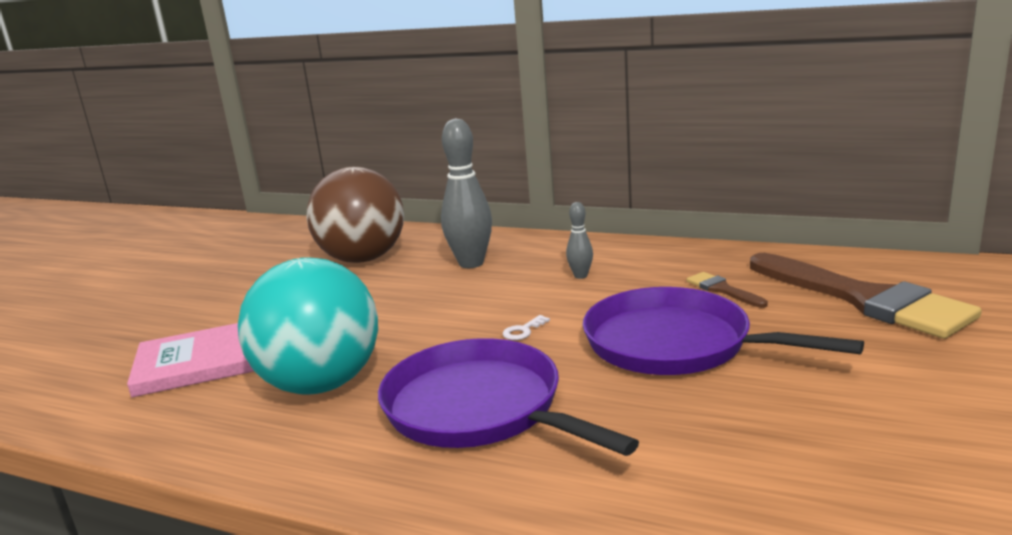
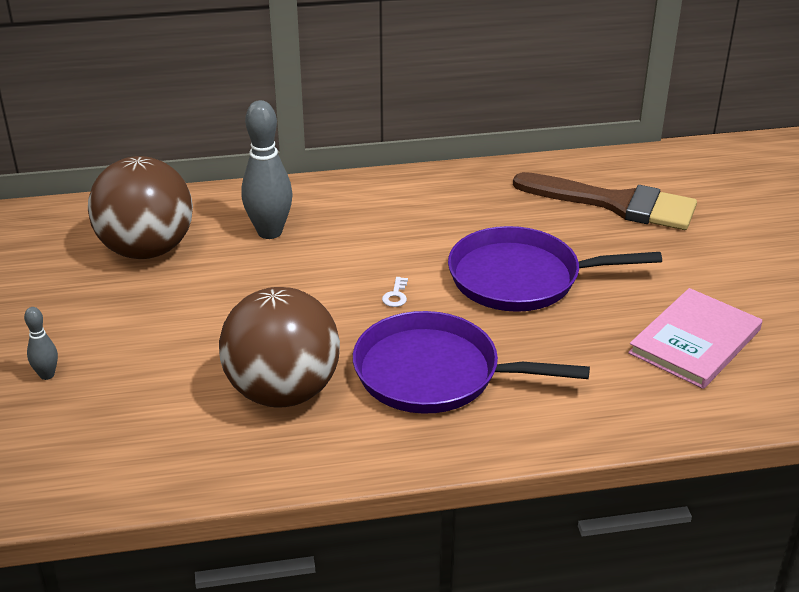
camera: 35 degrees left, 15 degrees up
pink book [127,323,254,397] -> pink book moved to [628,288,762,389]
turquoise ball [238,257,378,395] -> brown ball [219,287,340,408]
grey bowling pin [566,202,593,279] -> grey bowling pin moved to [24,307,58,380]
brown brush [687,272,768,308] -> none

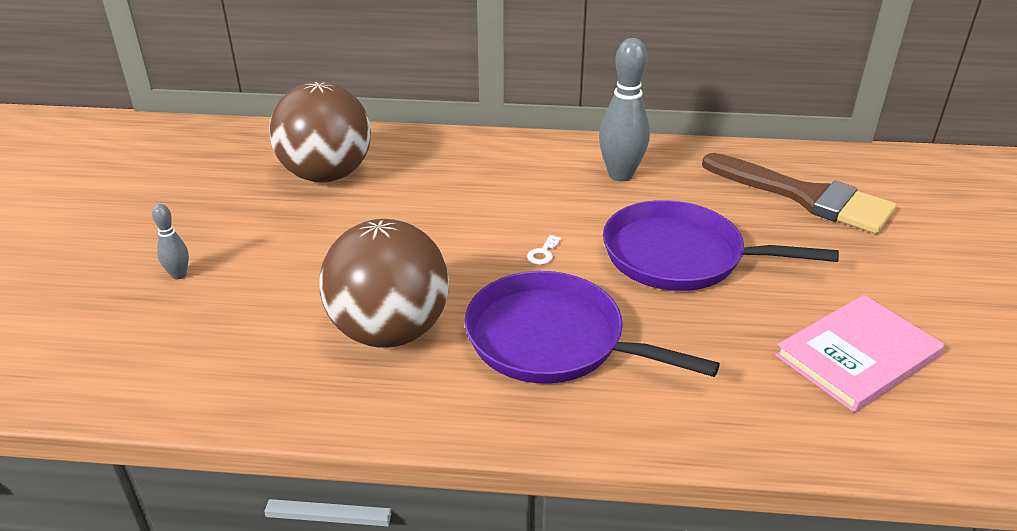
camera: 15 degrees right, 0 degrees up
grey bowling pin [241,100,293,239] -> grey bowling pin moved to [599,38,650,181]

